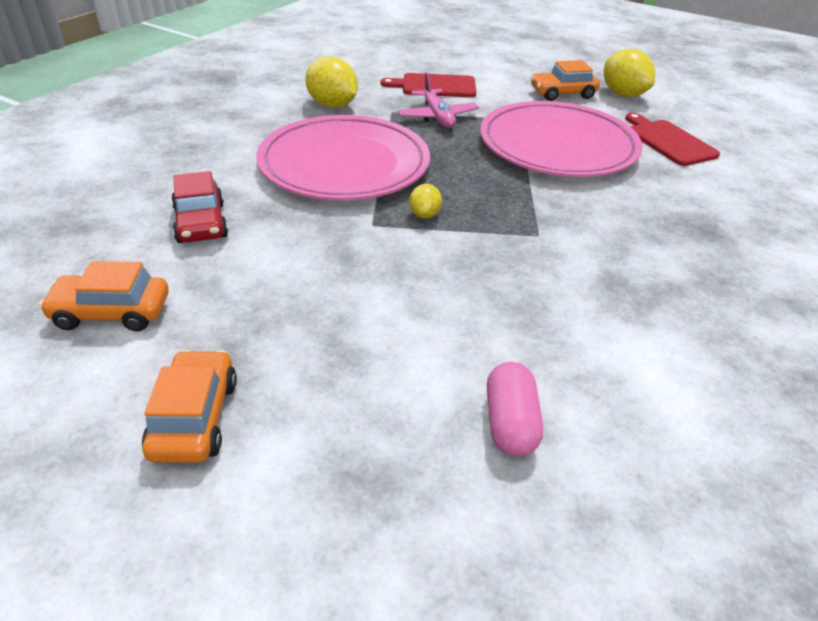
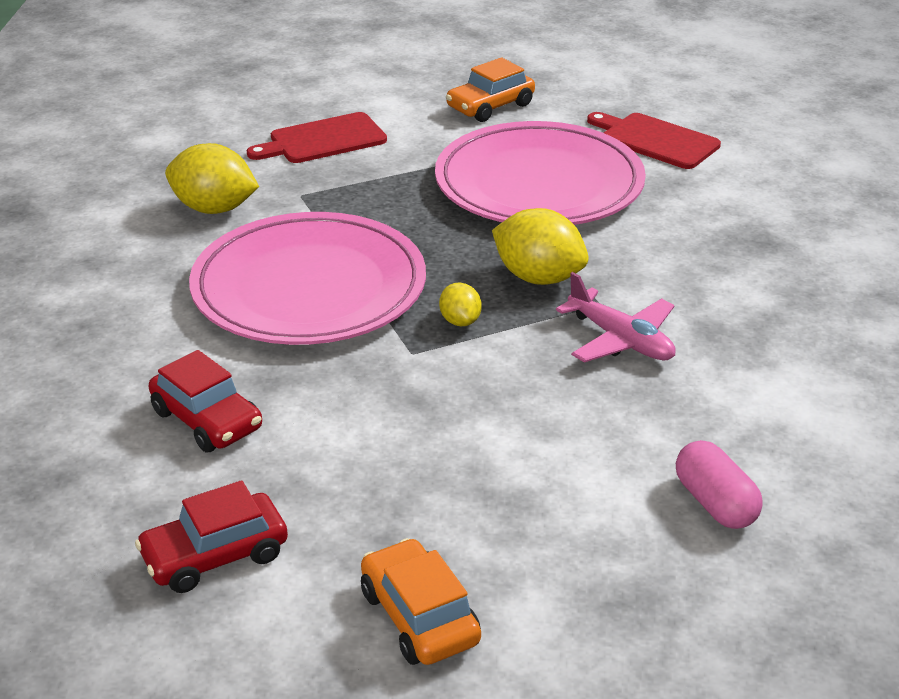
camera: 25 degrees left, 5 degrees down
orange car [39,261,169,331] -> red car [135,480,288,593]
pink plane [397,73,479,128] -> pink plane moved to [556,272,676,363]
yellow lemon [604,49,655,97] -> yellow lemon moved to [492,208,589,285]

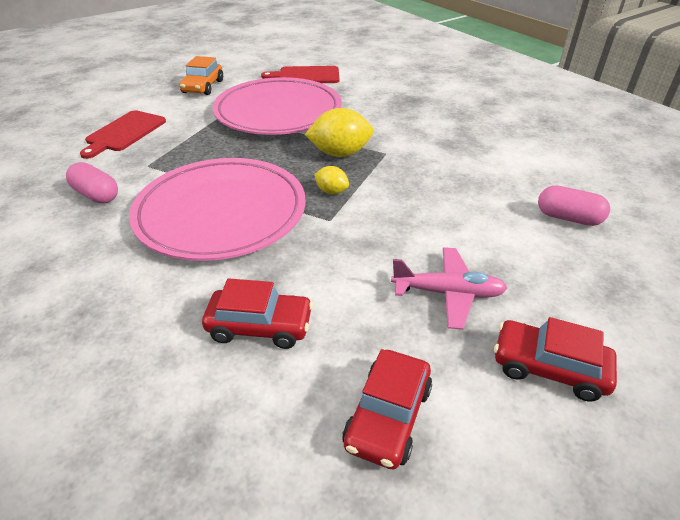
camera: 40 degrees left, 5 degrees up
yellow lemon [165,143,259,214] -> pink capsule [66,162,118,204]
orange car [361,538,481,665] -> red car [494,317,617,401]
pink plane [556,272,676,363] -> pink plane moved to [391,247,507,330]

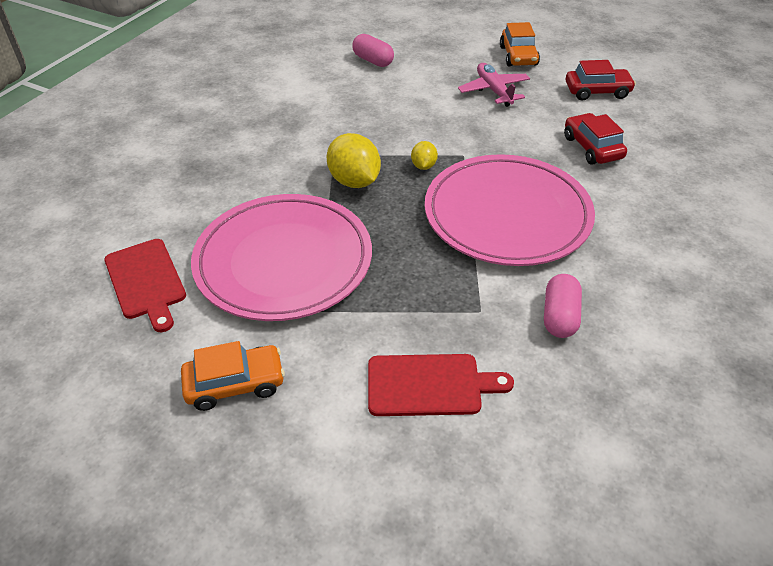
camera: 115 degrees left, 5 degrees up
red car [494,317,617,401] -> orange car [500,22,540,66]
pink capsule [538,185,610,226] -> pink capsule turned 45 degrees counterclockwise [352,34,394,67]

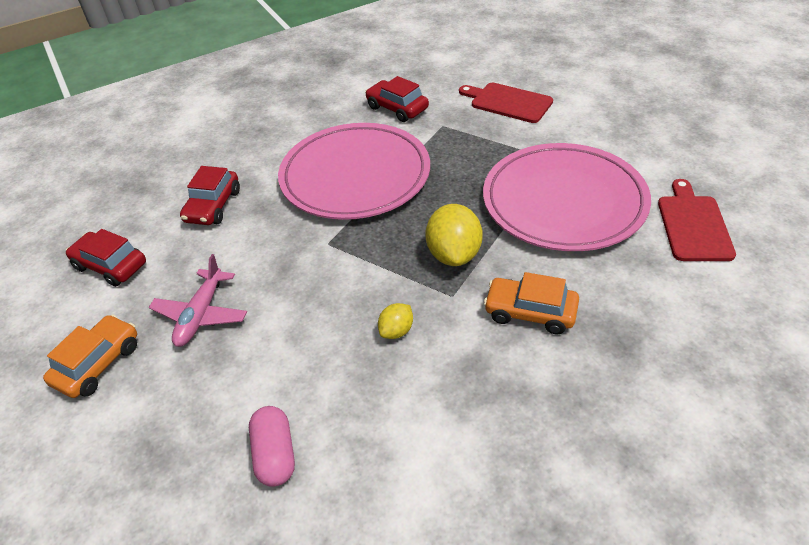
camera: 145 degrees left, 0 degrees up
orange car [181,341,285,411] -> orange car moved to [484,272,579,334]
yellow lemon [411,141,438,170] -> yellow lemon moved to [378,303,413,339]
pink capsule [544,274,582,338] -> red car [365,76,429,122]

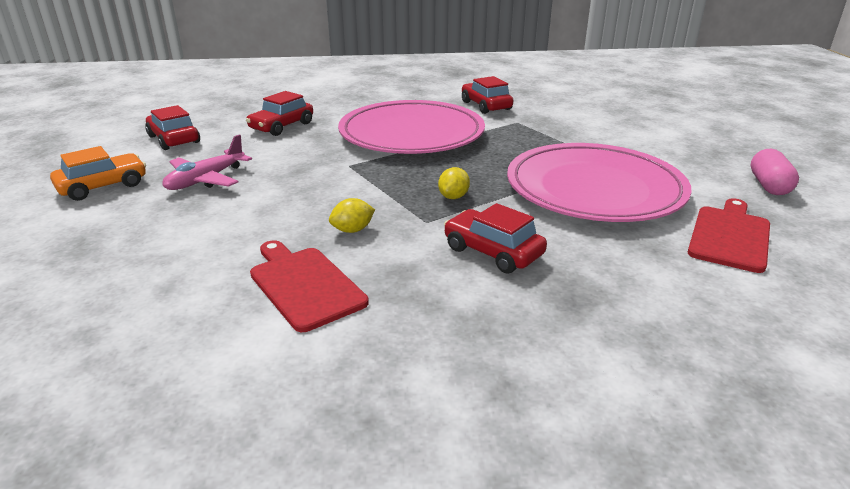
camera: 20 degrees right, 15 degrees down
pink capsule [249,406,295,487] -> pink capsule moved to [751,149,799,195]
yellow lemon [425,204,483,266] -> yellow lemon [438,167,470,199], size x0.53
red cutting board [459,83,553,123] -> red cutting board moved to [250,240,369,332]
orange car [484,272,579,334] -> red car [444,203,547,274]

